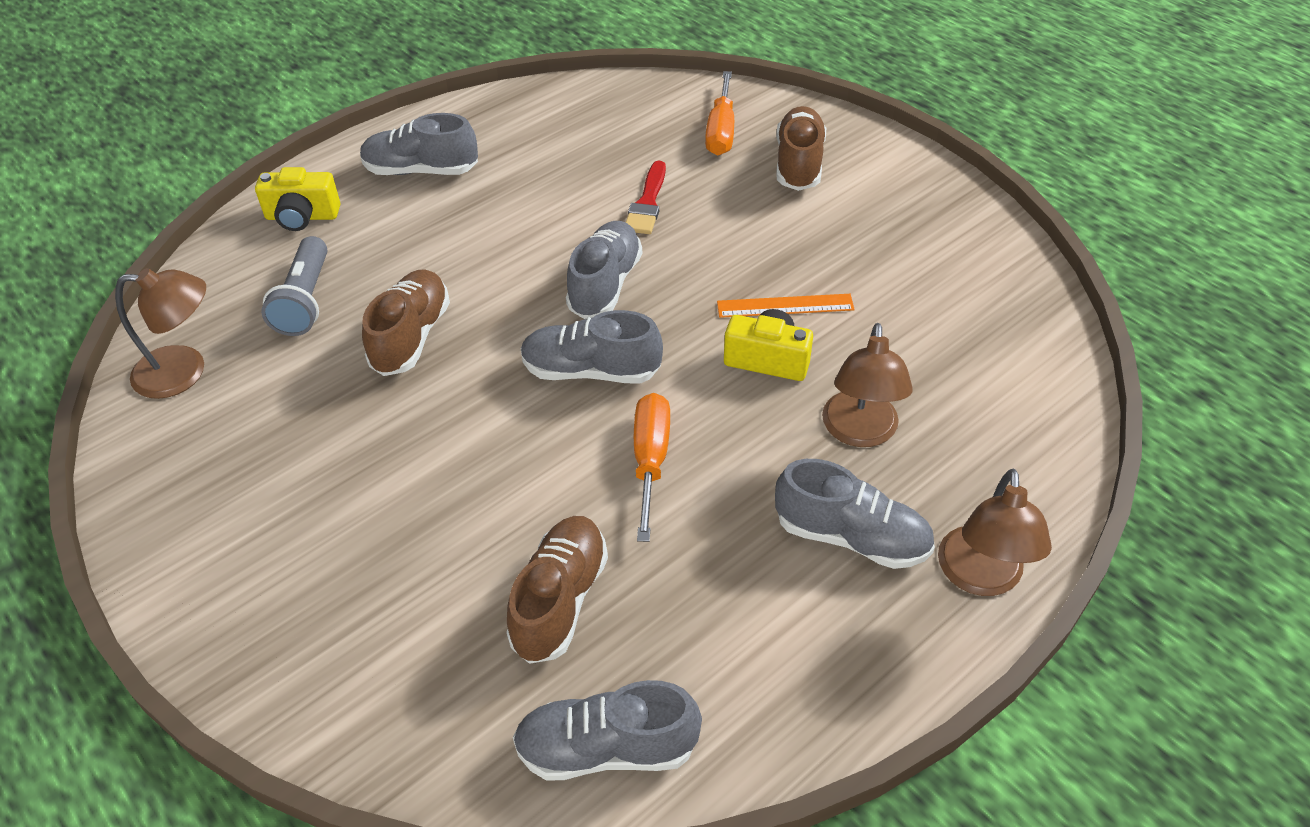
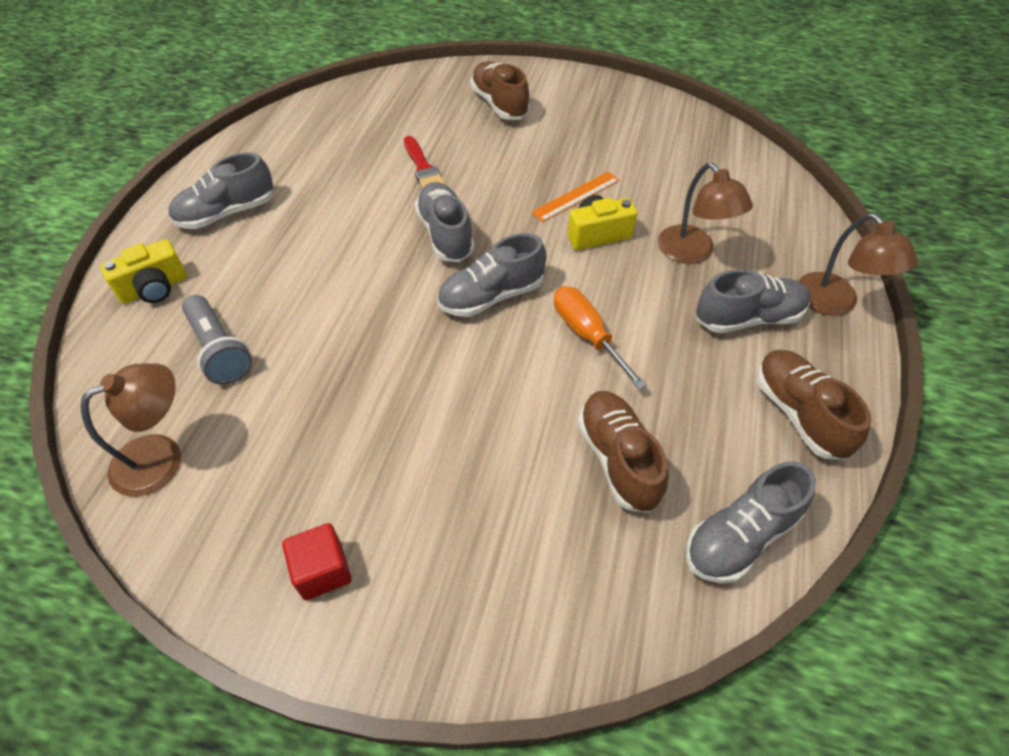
camera: 35 degrees left, 5 degrees up
brown shoe [362,270,450,376] -> brown shoe moved to [757,350,872,460]
orange screwdriver [705,71,734,155] -> none
none -> red cube [282,523,351,600]

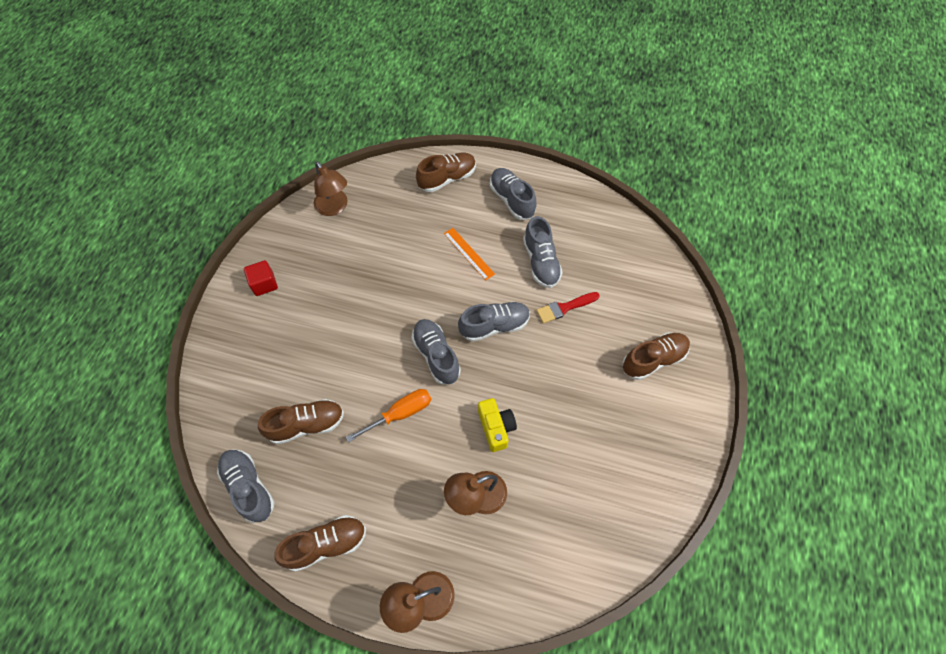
camera: 90 degrees right, 10 degrees up
yellow camera [100,239,187,304] -> brown shoe [416,153,476,192]
grey flashlight [182,295,252,385] -> none
orange ruler [531,172,620,222] -> orange ruler moved to [444,228,495,280]
grey shoe [696,269,811,333] -> grey shoe moved to [523,216,563,288]

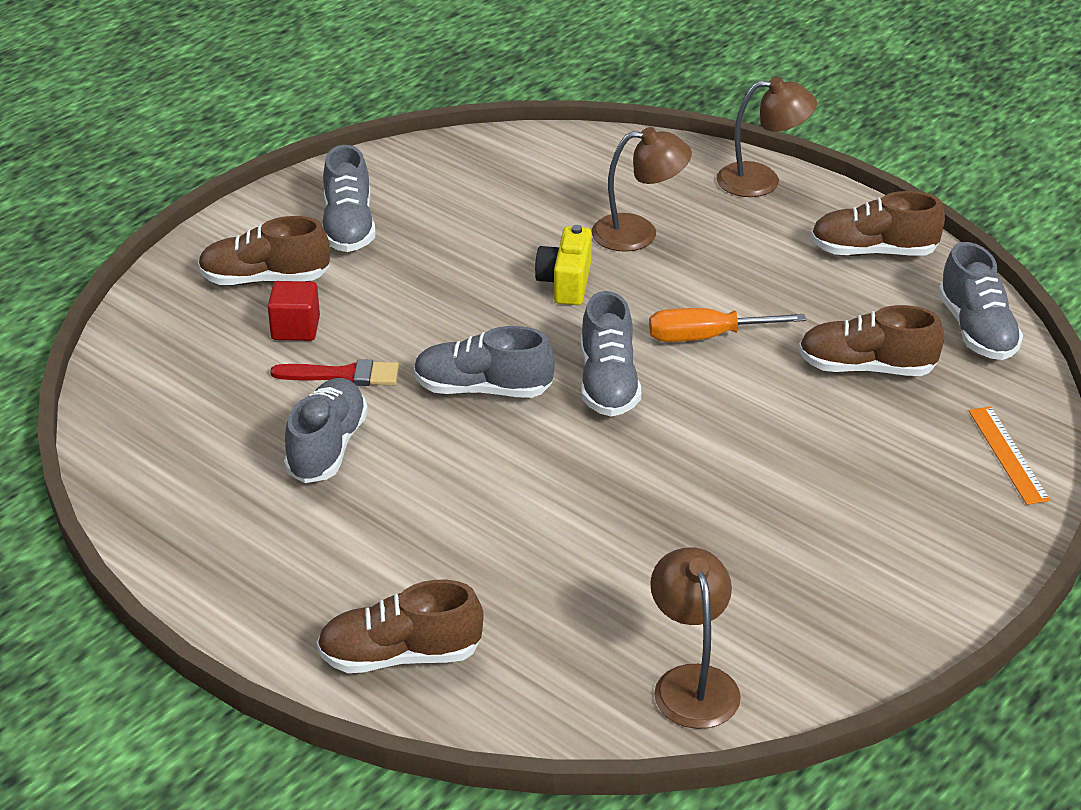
camera: 155 degrees left, 25 degrees down
red cube [244,260,278,296] -> red cube moved to [268,281,320,341]
orange ruler [444,228,495,280] -> orange ruler moved to [968,406,1051,505]
grey shoe [490,168,536,220] -> grey shoe moved to [322,145,375,252]

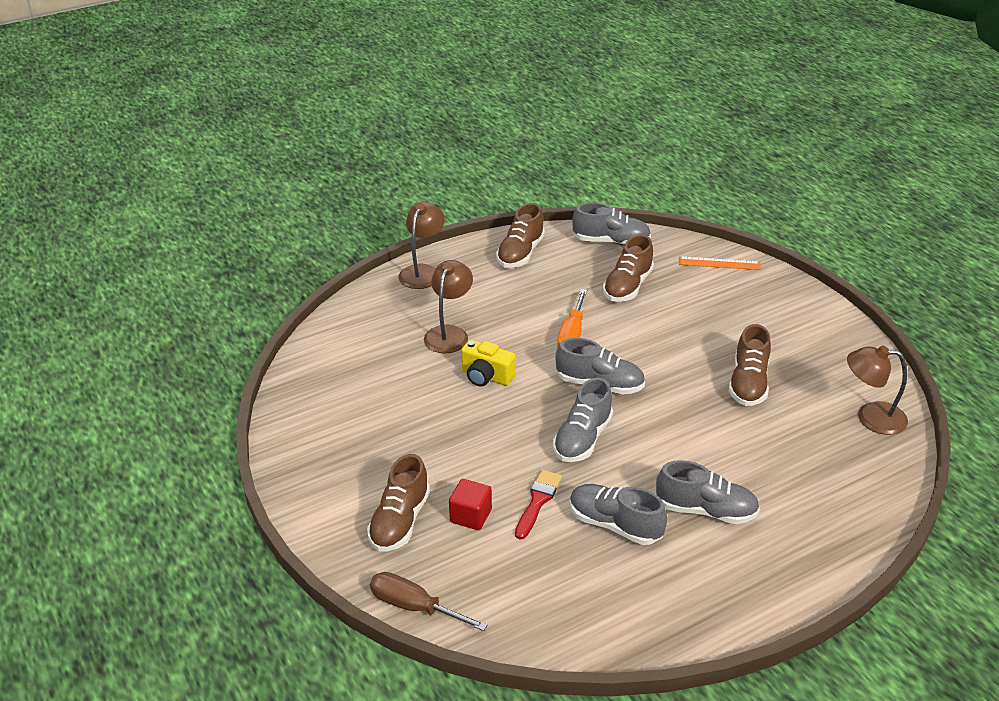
camera: 70 degrees left, 0 degrees up
brown shoe [317,580,484,673] -> brown shoe moved to [728,324,771,406]
grey shoe [322,145,375,252] -> grey shoe moved to [656,460,760,524]
none -> brown screwdriver [370,572,488,631]

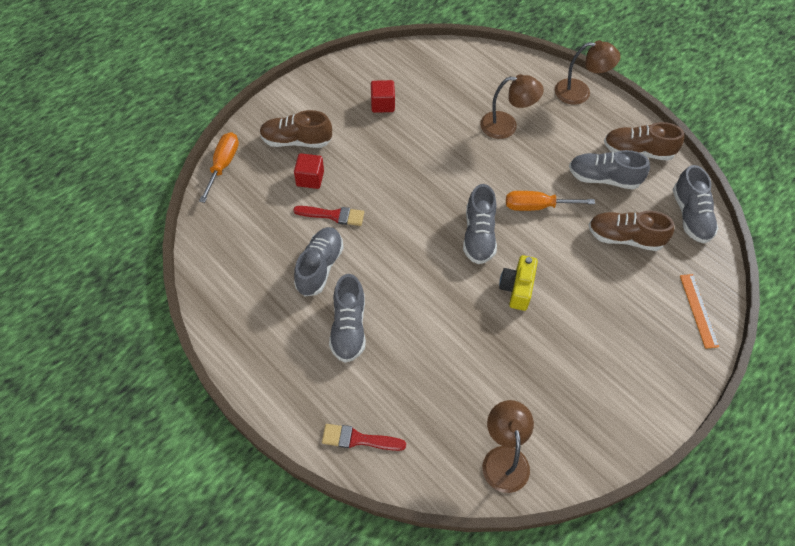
camera: 75 degrees right, 20 degrees up
brown screwdriver [370,572,488,631] -> orange screwdriver [199,132,239,203]
yellow camera [461,339,516,387] -> yellow camera moved to [499,255,538,311]
grey shoe [553,377,613,462] -> grey shoe moved to [569,150,650,189]
brown shoe [728,324,771,406] -> none
none -> red brush [322,424,406,451]
none -> red cube [371,80,395,113]

